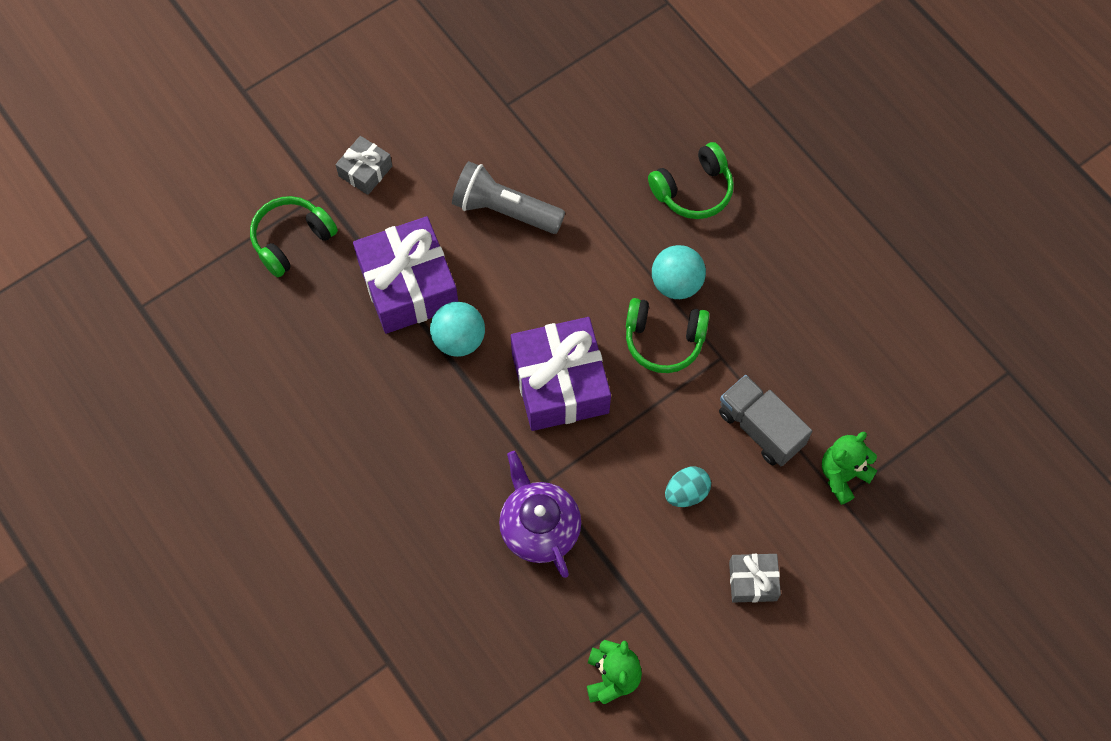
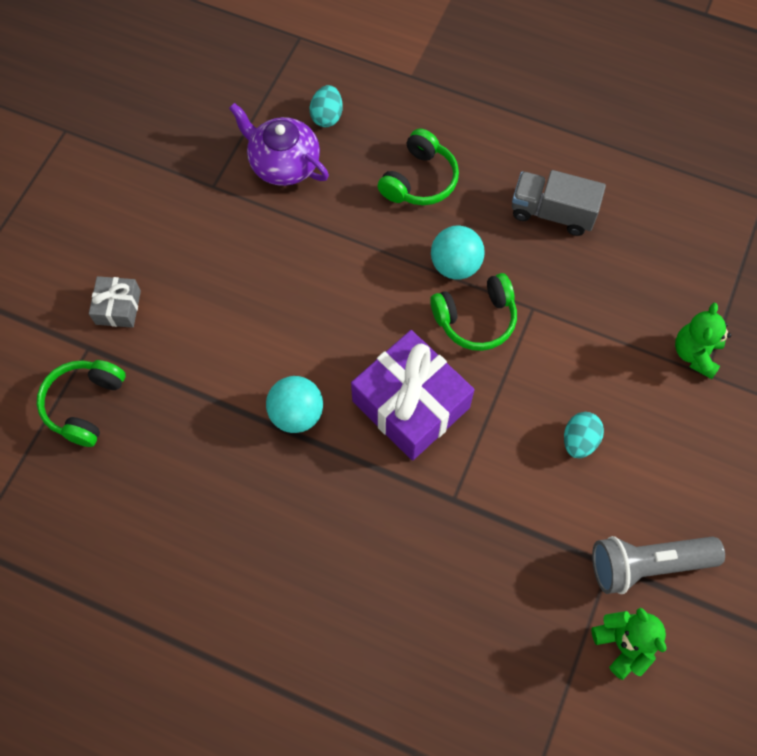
camera: 30 degrees left, 0 degrees up
purple gift [353,216,458,334] -> none
grey flashlight [452,161,565,234] -> grey flashlight moved to [592,536,725,594]
purple teapot [499,451,581,578] -> purple teapot moved to [229,103,329,186]
grey truck [719,375,812,466] -> grey truck moved to [512,170,606,236]
grey gift [729,554,781,603] -> none
none -> turquoise egg [310,85,343,127]

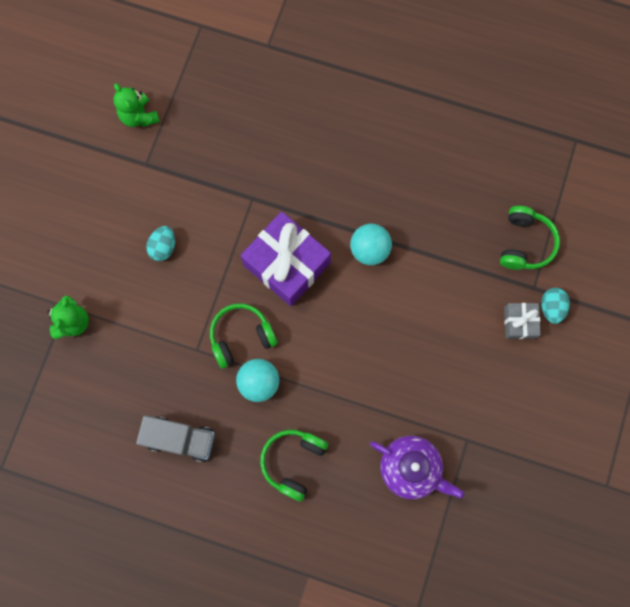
camera: 175 degrees right, 10 degrees up
turquoise egg [310,85,343,127] -> turquoise egg moved to [541,288,570,324]
grey flashlight [592,536,725,594] -> none

